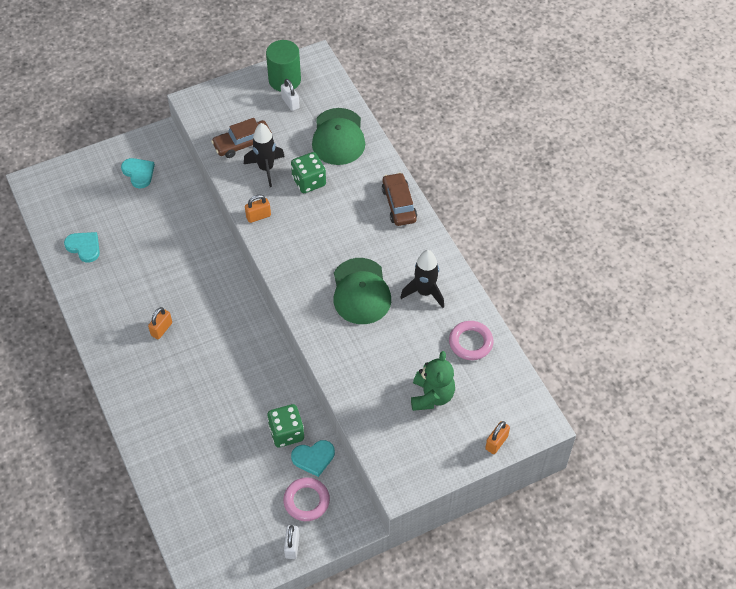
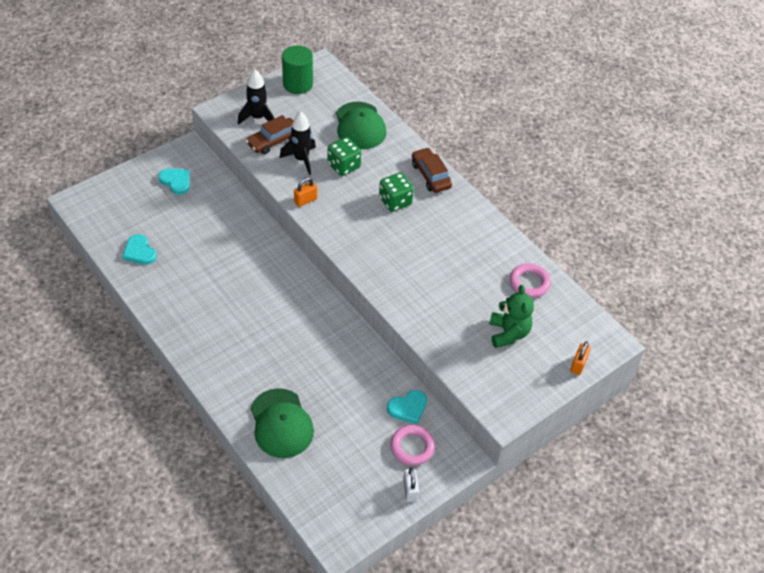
camera: 15 degrees left, 5 degrees down
turquoise heart [64,232,100,263] -> turquoise heart turned 150 degrees counterclockwise [122,234,157,265]
orange padlock [148,307,172,339] -> none
green dice [267,404,304,447] -> green dice moved to [379,172,414,212]
white padlock [281,79,300,111] -> none
green cap [334,258,391,324] -> green cap moved to [251,388,314,458]
black rocket [400,250,444,308] -> black rocket moved to [238,69,274,125]

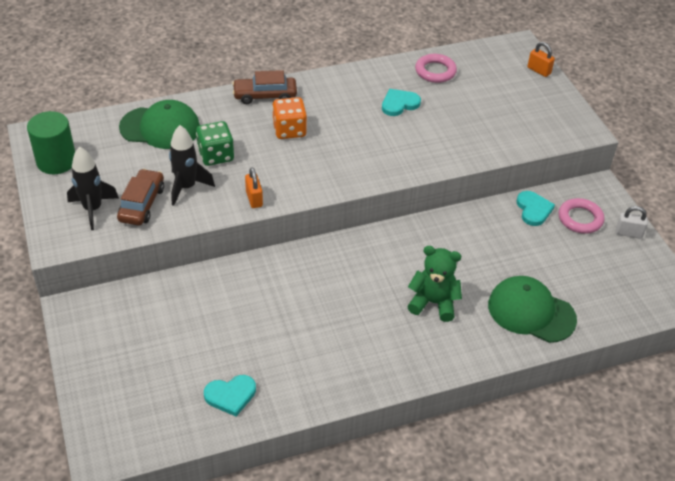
camera: 70 degrees left, 5 degrees down
turquoise heart [158,169,190,195] -> turquoise heart moved to [382,89,421,116]
brown car [246,115,294,154] -> brown car turned 150 degrees counterclockwise [117,169,164,226]
green cap [251,388,314,458] -> green cap turned 150 degrees counterclockwise [488,276,577,343]
green dice [379,172,414,212] -> orange dice [272,97,307,139]
green teddy bear [489,285,534,348] -> green teddy bear moved to [407,246,462,322]

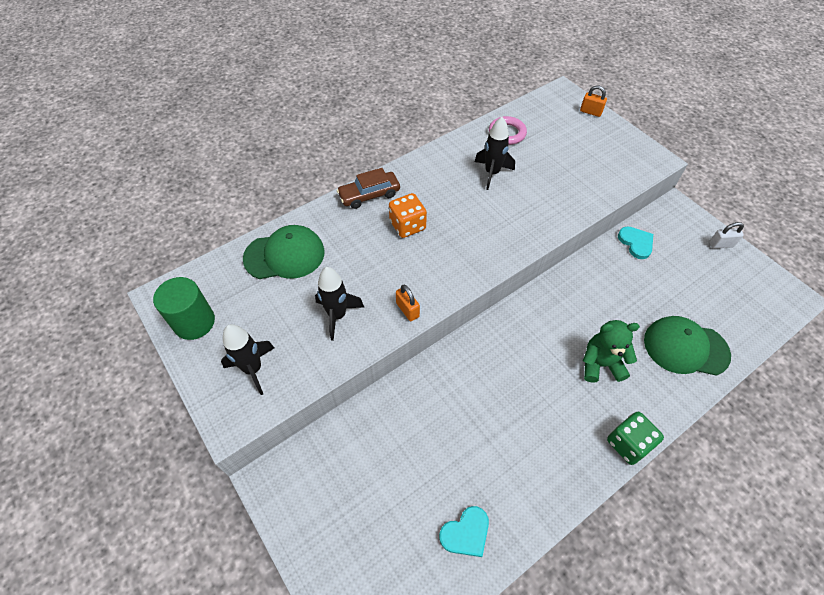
camera: 15 degrees left, 10 degrees up
brown car [117,169,164,226] -> none
green dice [196,121,234,166] -> green dice moved to [607,412,664,465]
turquoise heart [382,89,421,116] -> black rocket [475,117,515,190]
pink ring [558,198,605,234] -> none

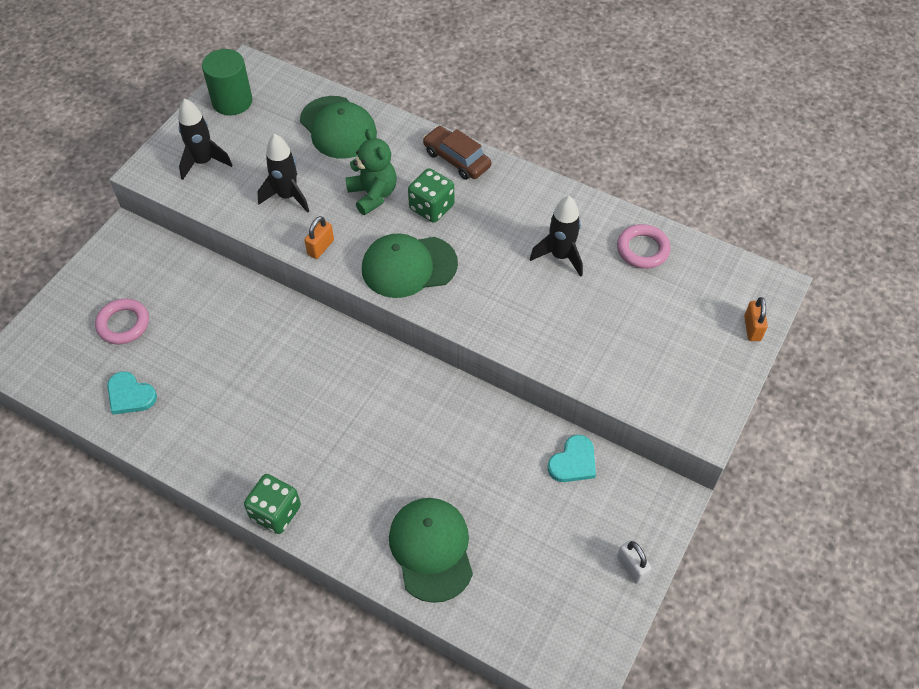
camera: 65 degrees right, 0 degrees up
orange dice [389,193,427,238] -> green dice [408,168,454,223]
green teddy bear [583,320,640,383] -> green teddy bear moved to [346,129,396,215]
none -> pink ring [95,299,149,345]
none -> green cap [362,234,458,298]

